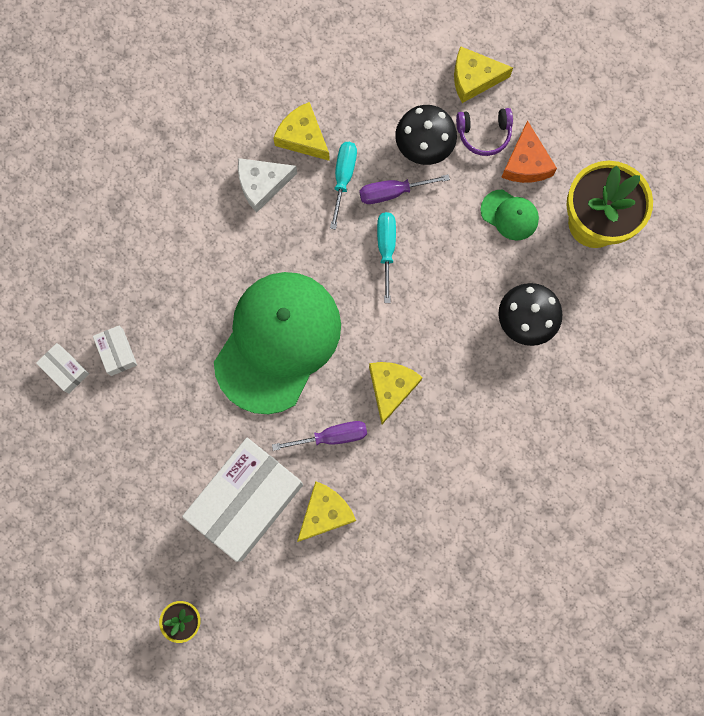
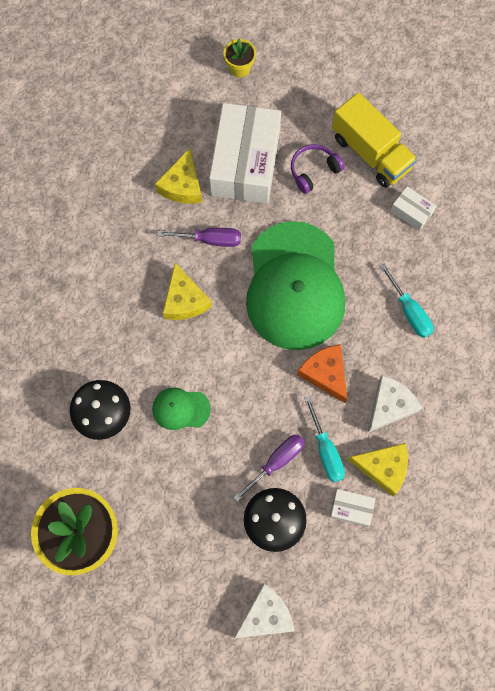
camera: 150 degrees right, 5 degrees down
white box [36,343,89,394] -> white box moved to [330,489,376,527]
purple screwdriver [272,421,367,451] -> purple screwdriver turned 135 degrees counterclockwise [157,228,241,247]
turquoise screwdriver [377,212,396,303] -> turquoise screwdriver moved to [380,264,434,338]
yellow cheese [454,46,513,103] -> white cheese [234,584,295,638]
purple headphones [456,108,513,156] -> purple headphones moved to [291,144,345,194]
green cap [480,190,539,240] -> green cap moved to [152,388,211,430]
orange cheese [501,120,557,183] -> orange cheese moved to [297,344,347,403]
none -> yellow truck [332,93,417,188]

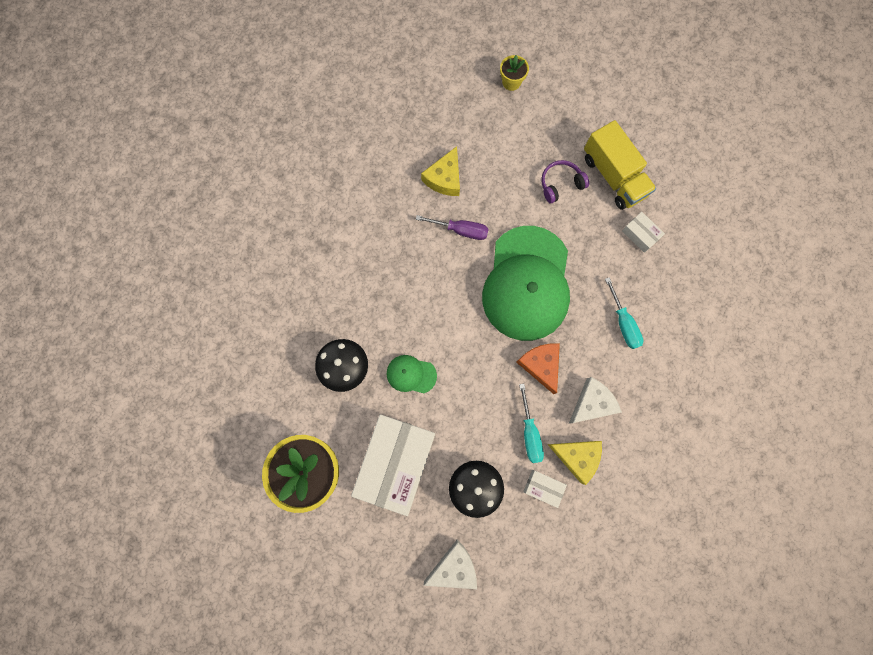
camera: 10 degrees right, 5 degrees up
yellow cheese [163,263,212,320] -> none
white box [209,103,281,204] -> white box moved to [351,414,435,516]
purple screwdriver [233,434,305,502] -> none

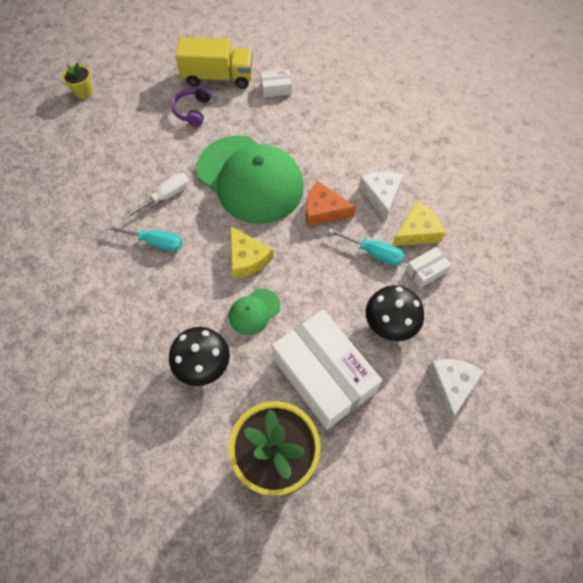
camera: 55 degrees left, 15 degrees down
purple screwdriver [416,215,489,240] -> white screwdriver [123,173,189,220]
yellow cheese [421,146,460,196] -> yellow cheese moved to [230,226,273,279]
turquoise screwdriver [605,277,644,349] -> turquoise screwdriver moved to [106,225,183,251]

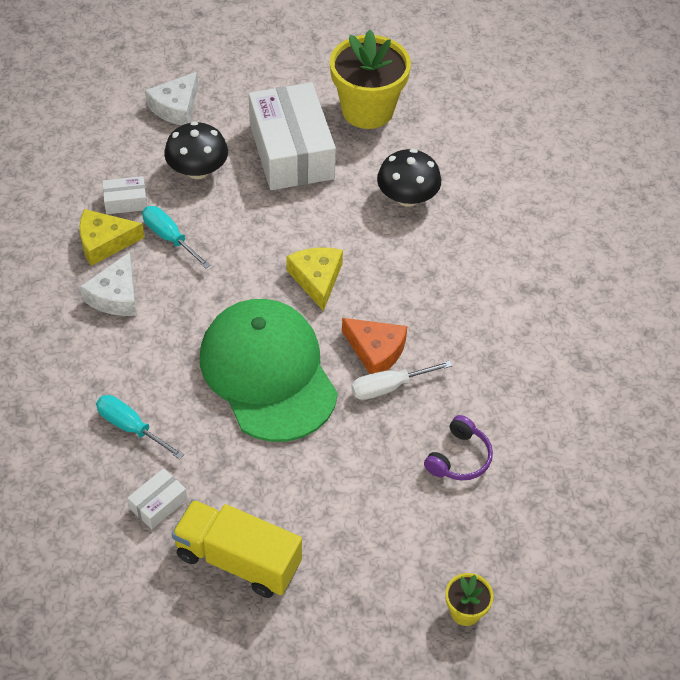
camera: 160 degrees left, 10 degrees down
turquoise screwdriver [106,225,183,251] -> turquoise screwdriver moved to [96,395,184,459]
purple headphones [171,86,212,127] -> purple headphones moved to [424,415,493,481]
green cap [229,288,280,335] -> none
white box [261,70,292,97] -> white box turned 60 degrees counterclockwise [127,468,187,529]
orange cheese [306,181,356,226] -> orange cheese moved to [342,318,407,374]

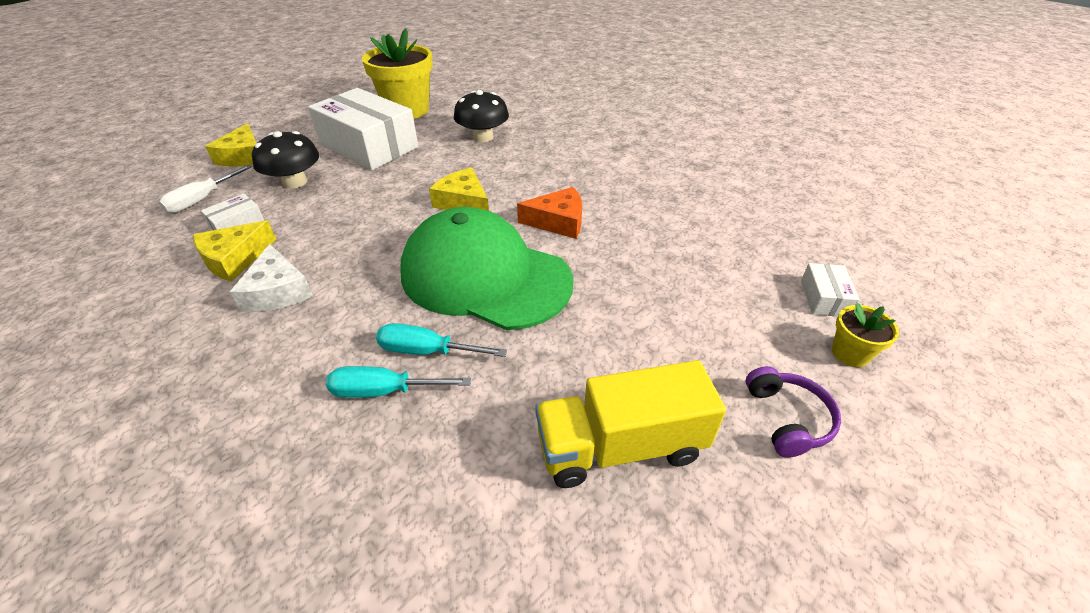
camera: 35 degrees left, 10 degrees down
white box [127,468,187,529] -> white box moved to [801,263,860,316]
turquoise screwdriver [142,206,211,268] -> turquoise screwdriver moved to [376,323,507,357]
white cheese [145,72,198,125] -> yellow cheese [205,123,256,167]
white screwdriver [351,361,452,400] -> white screwdriver moved to [159,165,253,213]
purple headphones [424,415,493,481] -> purple headphones moved to [746,366,841,457]

